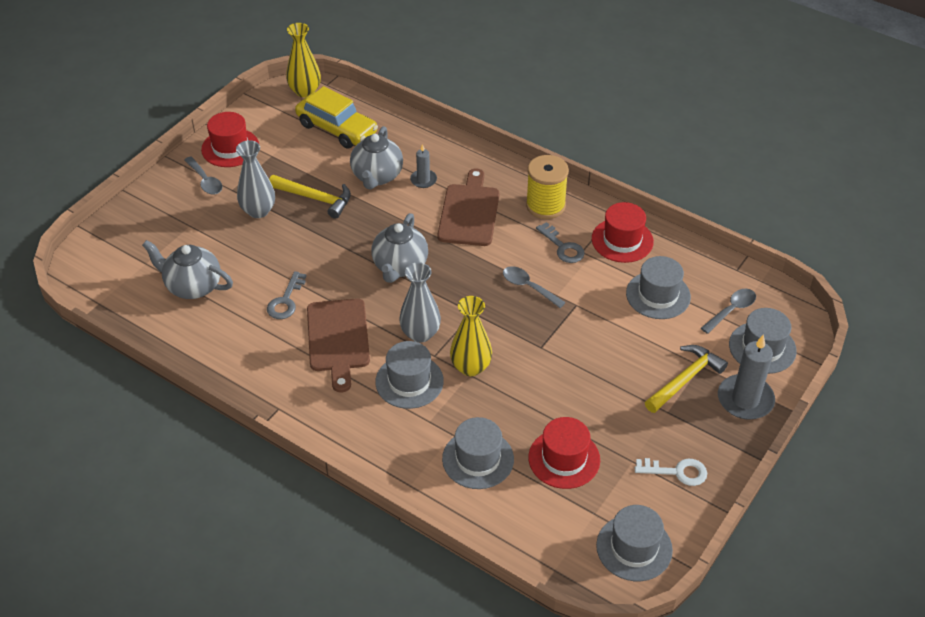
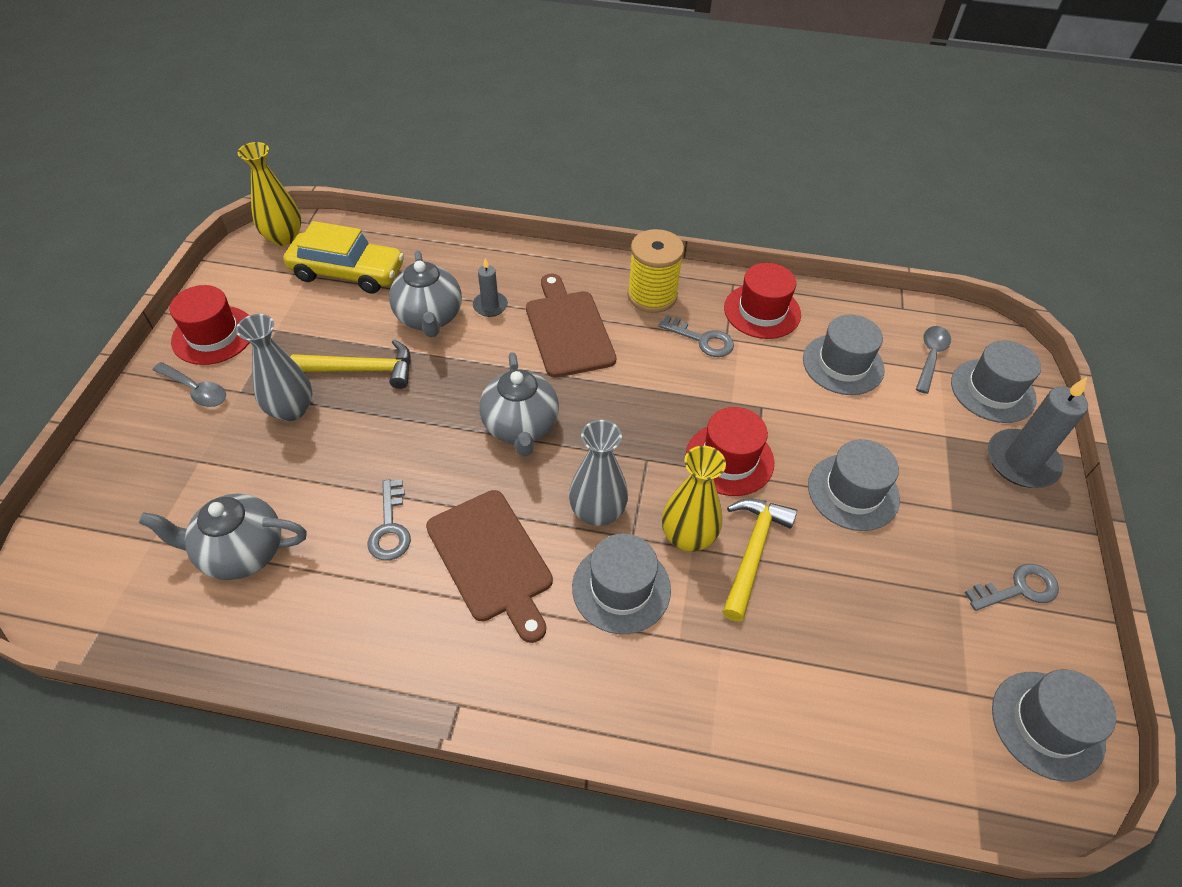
camera: 25 degrees left, 5 degrees up
grey hat [442,417,514,489] -> grey hat moved to [808,439,900,531]
grey spoon [503,266,566,308] -> none
red hat [528,417,600,489] -> red hat moved to [686,407,774,496]
white key [635,458,707,486] -> grey key [965,564,1059,611]
yellow hammer [645,345,728,413] -> yellow hammer moved to [723,499,797,622]

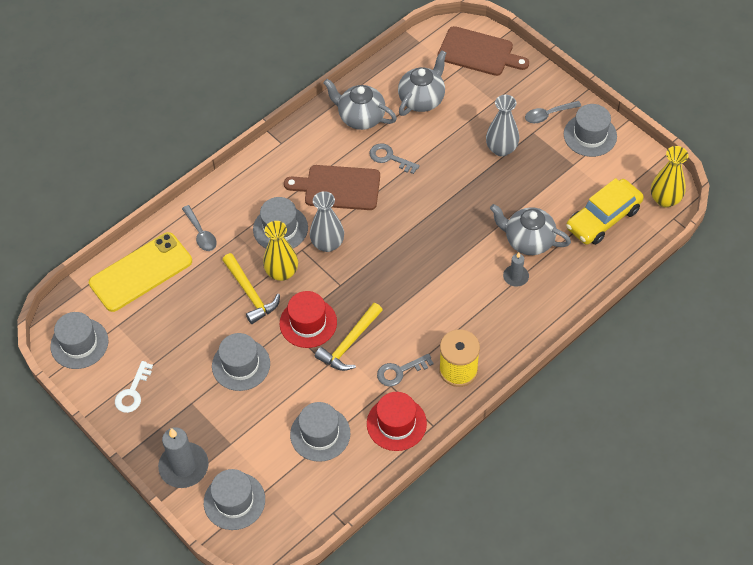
camera: 130 degrees right, 5 degrees up
red hat [169,285,249,365] -> grey hat [564,104,617,157]
yellow hammer [291,339,411,389] -> yellow hammer moved to [315,303,383,371]
grey teapot [479,352,559,456] -> grey teapot moved to [323,79,397,130]
brown cutting board [526,274,616,378] -> brown cutting board moved to [437,26,529,76]
grey spoon [916,326,951,394] -> grey spoon moved to [182,205,217,251]
grey key [965,564,1059,611] -> white key [115,361,153,413]
none -> yellow phone [89,232,192,312]

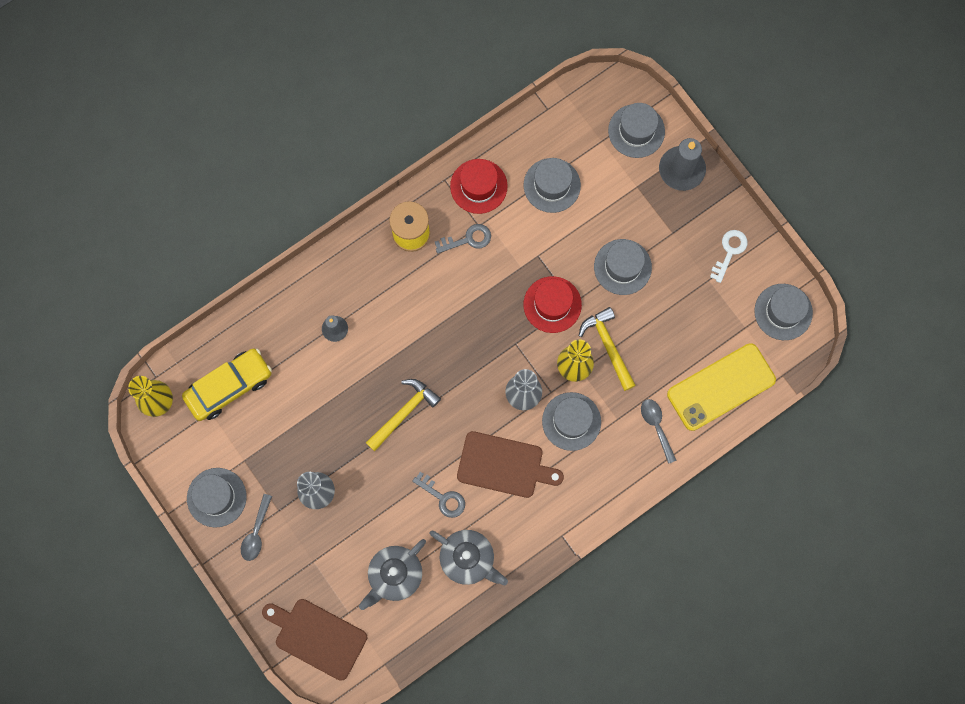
camera: 175 degrees left, 20 degrees up
yellow hammer [315,303,383,371] -> yellow hammer moved to [366,379,441,451]
grey teapot [490,204,571,255] -> none
grey spoon [525,101,582,123] -> grey spoon turned 120 degrees clockwise [241,494,272,561]

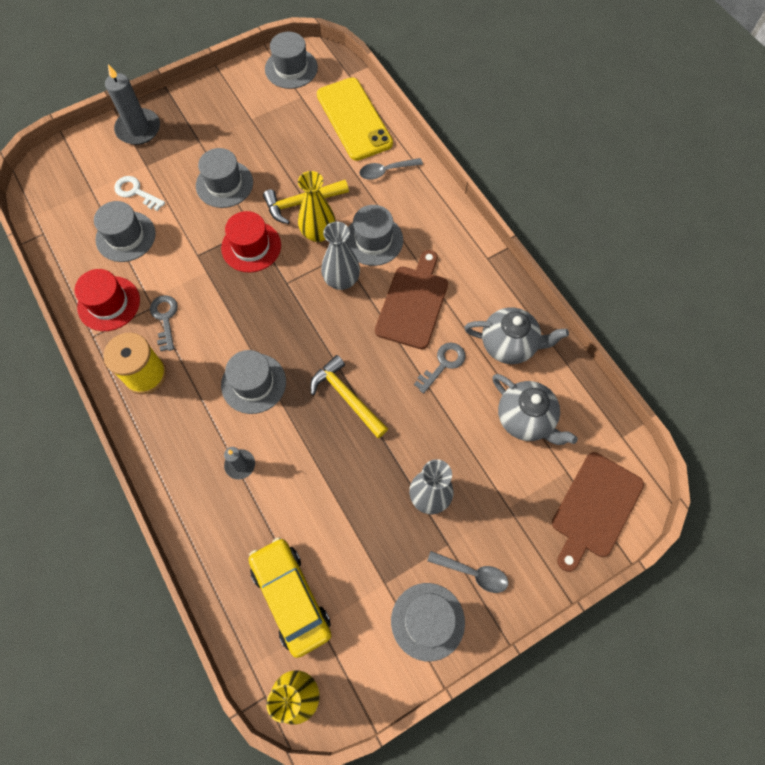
camera: 85 degrees left, 10 degrees down
grey teapot [430,530,508,585] -> grey teapot turned 60 degrees clockwise [464,307,569,364]
grey hat [608,103,665,158] -> grey hat moved to [221,350,286,414]
white key [710,230,747,283] -> white key moved to [114,176,165,211]

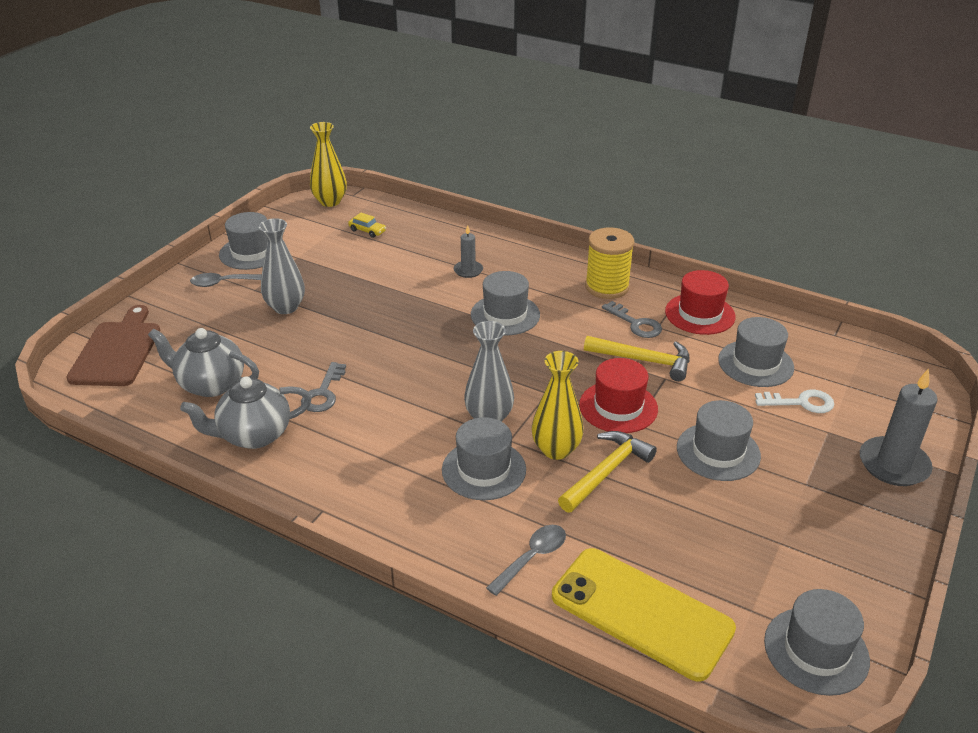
camera: 150 degrees right, 30 degrees down
yellow car [248,537,331,658] -> yellow car [348,213,386,238], size x0.42
yellow hammer [310,355,388,438] -> yellow hammer moved to [584,336,689,381]
brown cutting board [375,250,448,349] -> none

